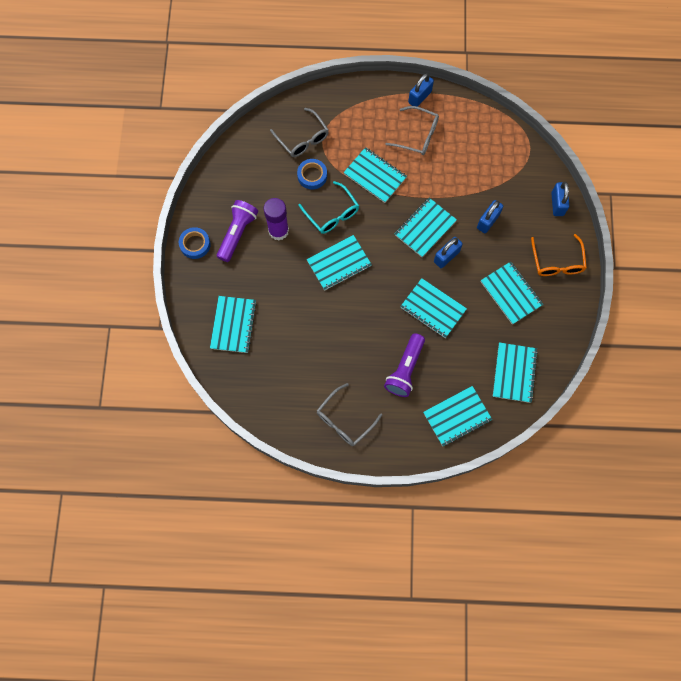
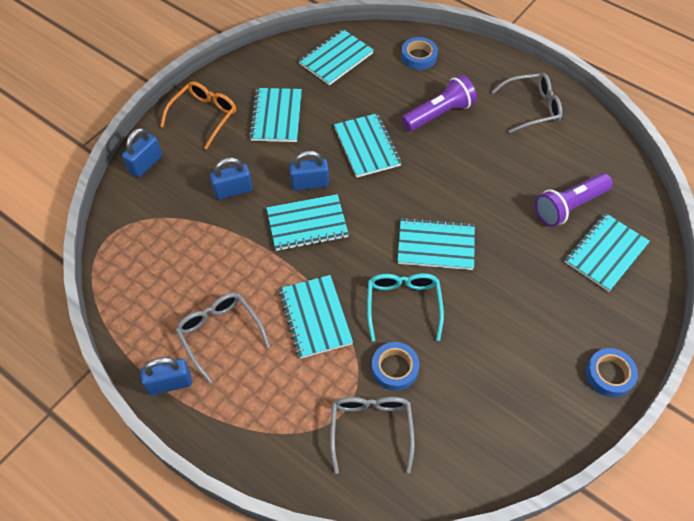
camera: 145 degrees left, 15 degrees down
purple flashlight [217,200,258,262] -> purple flashlight moved to [535,173,613,227]
purple glue stick [264,198,289,241] -> none
turquoise notebook [423,386,492,446] -> blue tape [401,37,438,70]

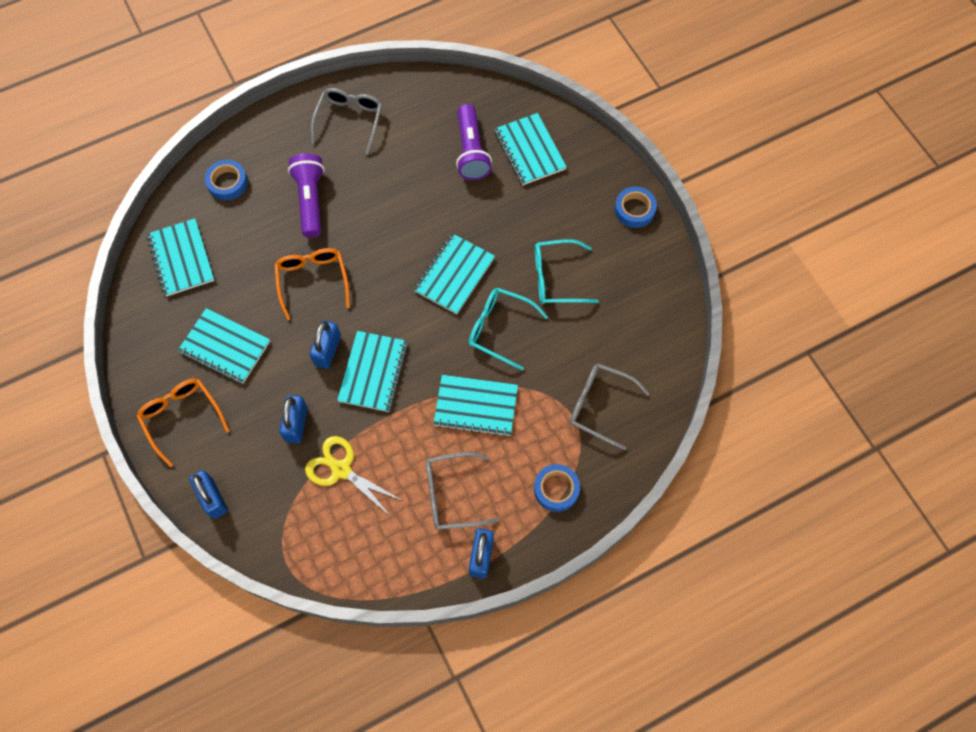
camera: 65 degrees left, 10 degrees up
turquoise notebook [334,113,402,178] -> orange glasses [274,248,350,320]
blue tape [372,342,419,391] -> blue tape moved to [534,464,580,512]
none -> yellow scissors [305,436,403,517]
none -> turquoise glasses [535,239,599,304]

